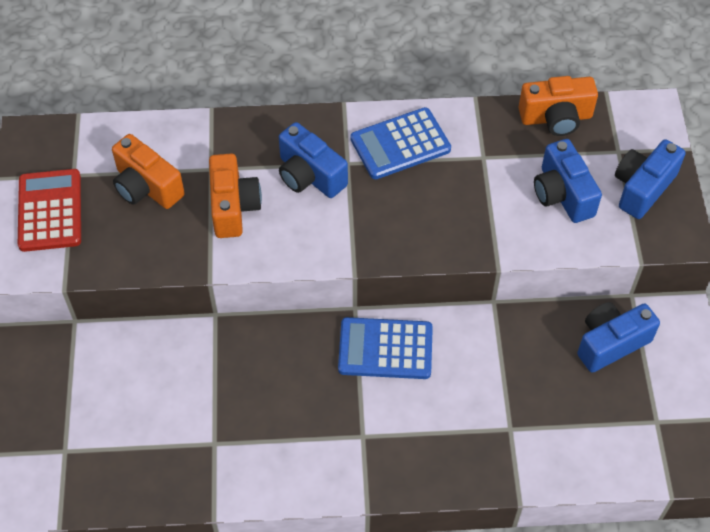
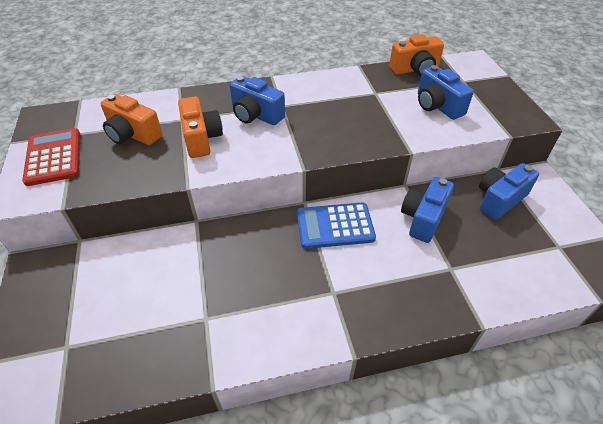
camera: 10 degrees left, 10 degrees down
blue calculator [350,107,451,179] -> none
blue camera [615,139,686,219] -> blue camera moved to [401,177,454,243]

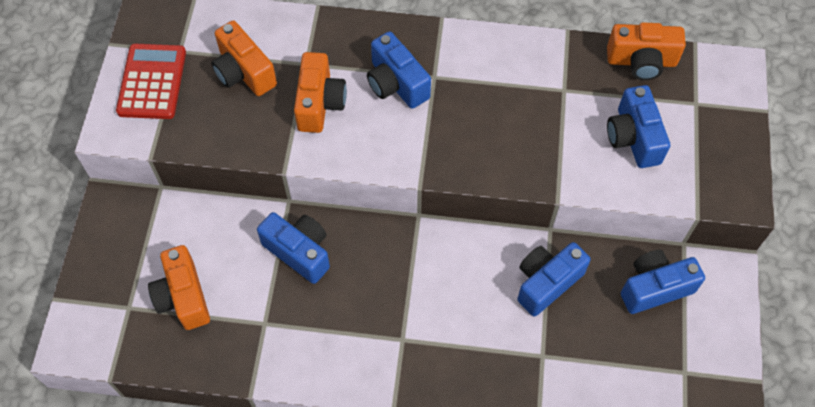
camera: 20 degrees right, 15 degrees up
blue calculator [297,203,376,249] -> none
none -> orange camera [148,245,210,330]
none -> blue camera [257,212,330,284]

